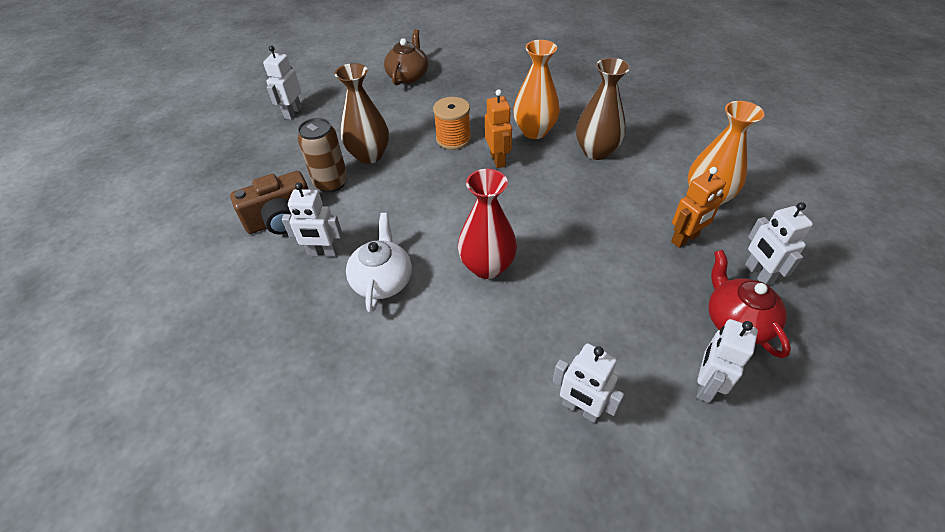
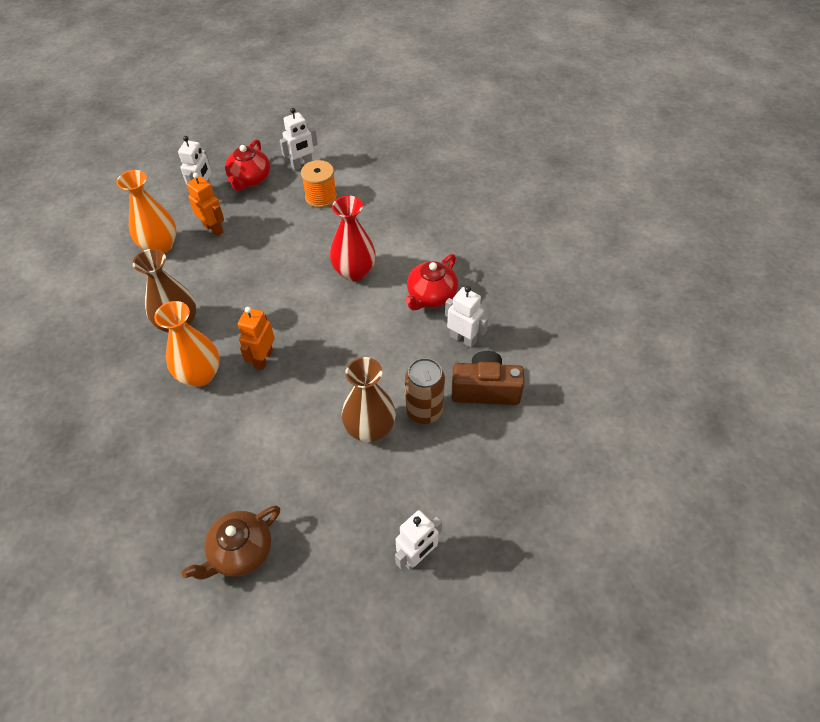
camera: 150 degrees left, 5 degrees up
white teapot [346,213,412,313] -> red teapot [405,254,458,311]
orange spool [433,97,471,150] -> orange spool moved to [301,160,337,208]
white robot [553,343,624,423] -> none
orange robot [671,167,726,248] -> orange robot turned 45 degrees clockwise [187,173,224,236]

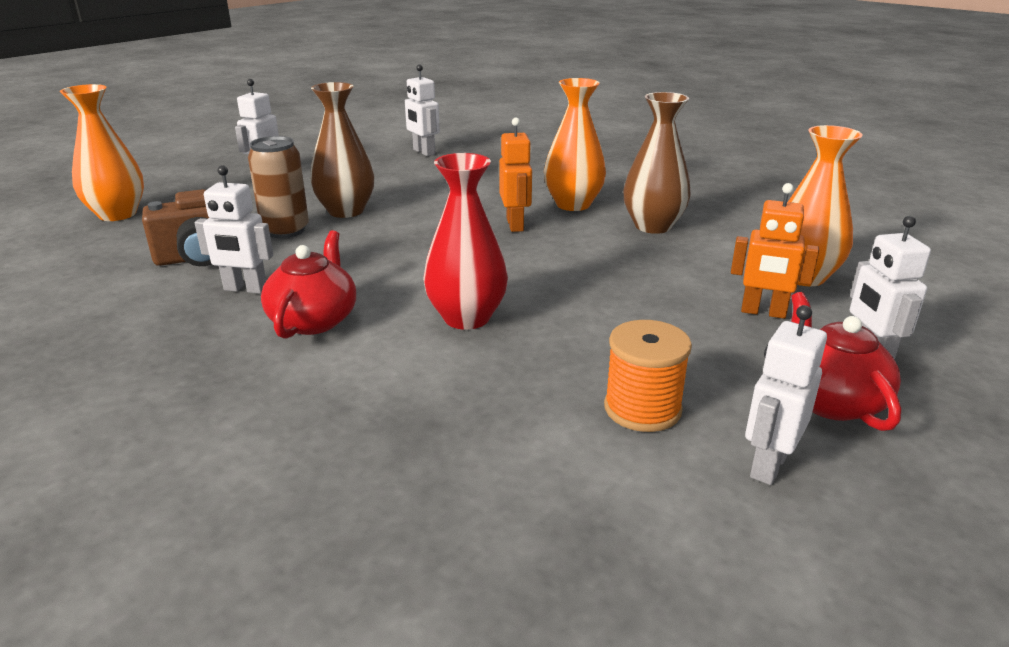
camera: 155 degrees right, 25 degrees down
brown teapot [182,505,280,579] -> white robot [405,64,440,156]
none -> orange vase [60,84,144,221]

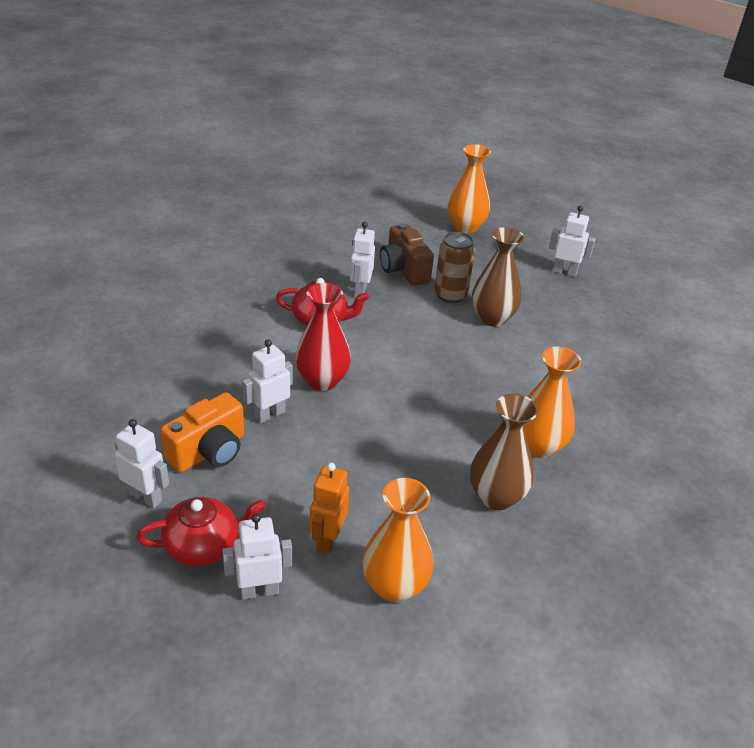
camera: 85 degrees right, 10 degrees up
white robot [405,64,440,156] -> white robot moved to [242,339,293,424]
orange robot [499,118,532,232] -> none
orange spool [604,320,692,432] -> orange camera [160,392,244,472]

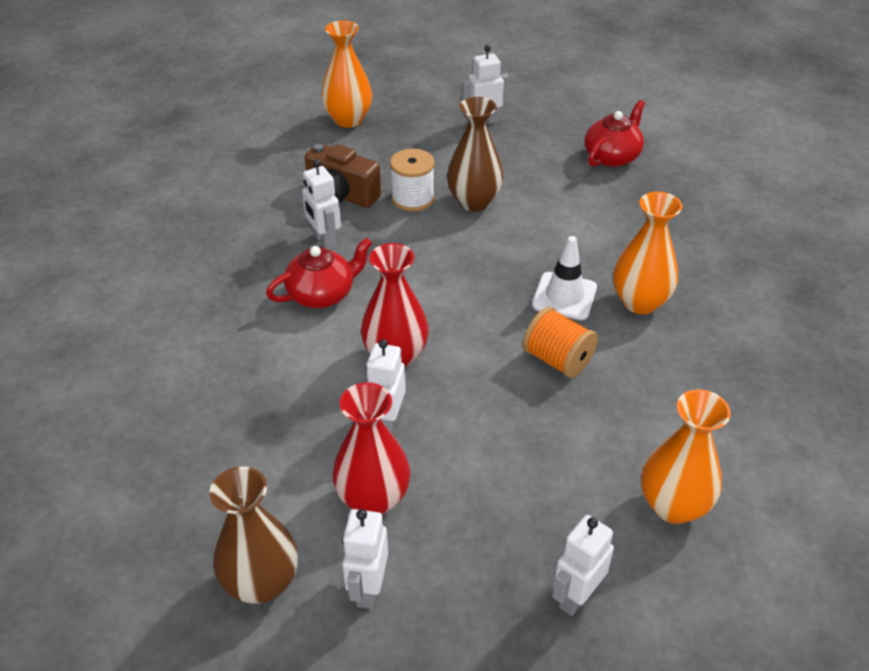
camera: 35 degrees left, 5 degrees up
white robot [114,419,169,508] -> white robot turned 75 degrees counterclockwise [342,509,388,609]
red teapot [136,497,266,566] -> red teapot moved to [585,100,645,167]
orange camera [160,392,244,472] -> red vase [332,382,410,515]
orange robot [310,463,349,555] -> none
brown can [434,232,475,303] -> white spool [390,149,435,212]
brown vase [470,394,538,510] -> brown vase moved to [209,466,298,604]
none -> orange spool [523,307,598,378]
none -> white traffic cone [532,236,597,320]

